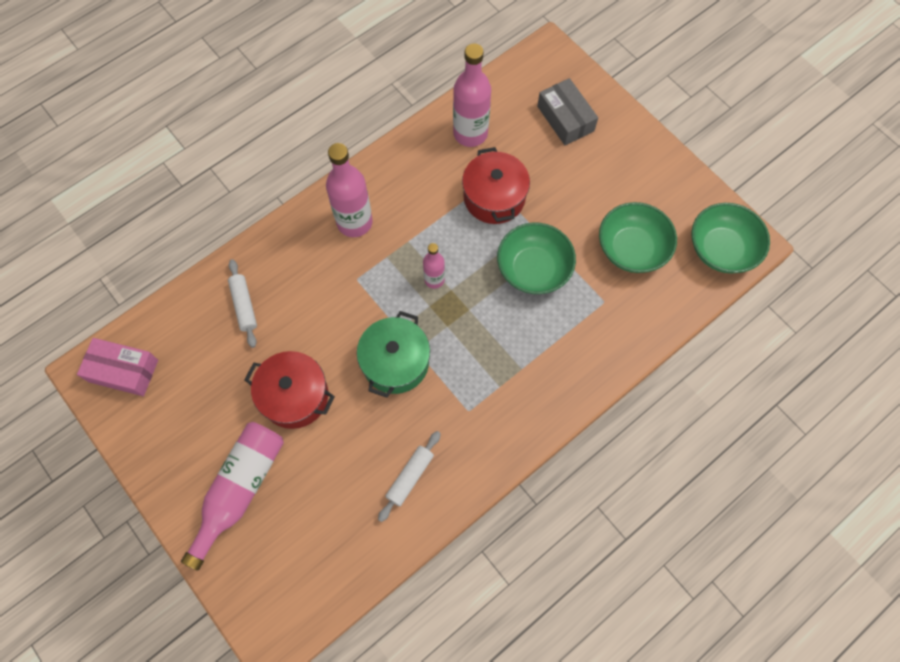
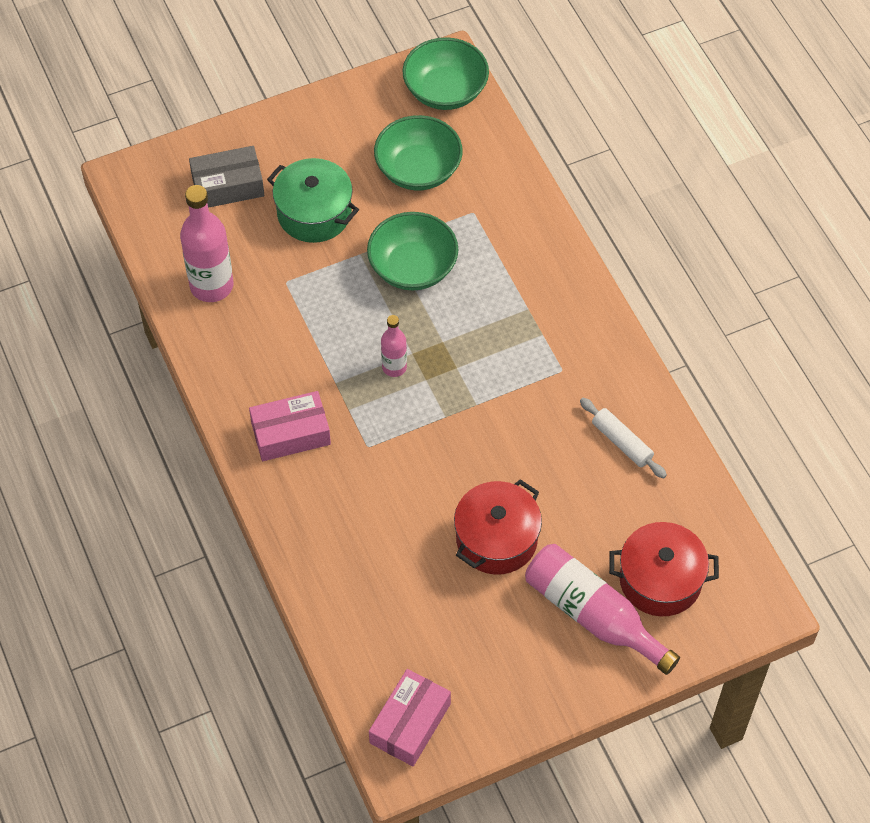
camera: 75 degrees left, 10 degrees down
white rolling pin [228,259,257,348] -> none
pink bottle [326,143,373,237] -> pink box [249,391,331,461]
green pot [357,311,430,398] -> green pot moved to [267,158,359,243]
red pot [462,147,530,224] -> red pot moved to [609,522,719,616]

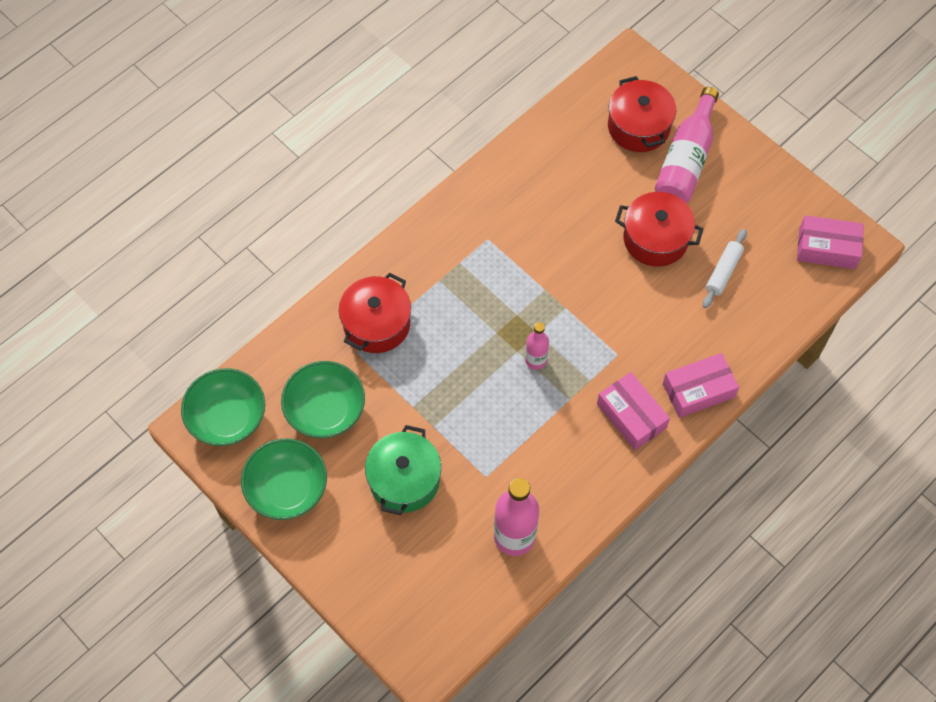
camera: 110 degrees left, 5 degrees up
grey box [189,146,264,208] -> none
green bowl [367,212,458,290] -> green bowl moved to [241,438,327,520]
white rolling pin [580,398,667,479] -> white rolling pin moved to [703,229,747,308]
none -> red pot [339,272,411,353]
none -> pink box [663,353,739,418]

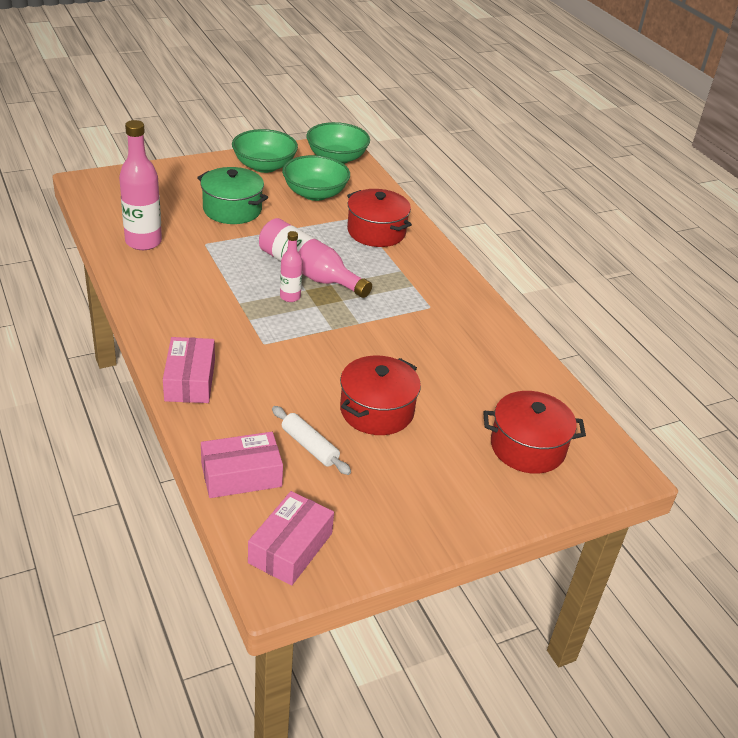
camera: 105 degrees right, 25 degrees down
pink box [597,372,670,450] -> pink box moved to [201,432,283,498]
pink bottle [655,87,719,203] -> pink bottle moved to [259,218,372,298]

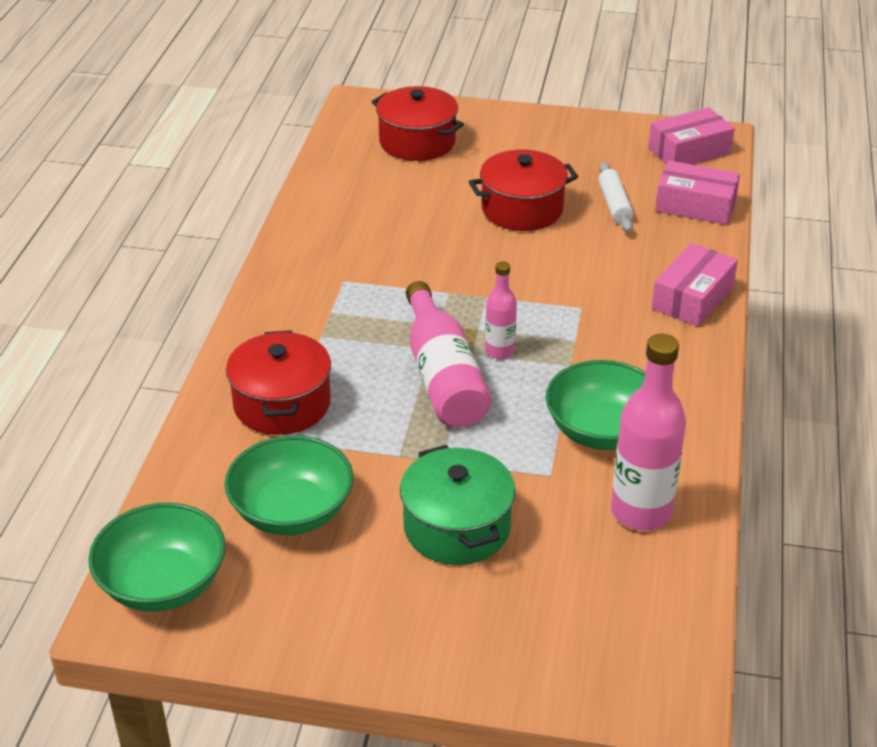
camera: 140 degrees left, 0 degrees up
green bowl [232,129,298,173] -> green bowl moved to [545,360,646,450]

